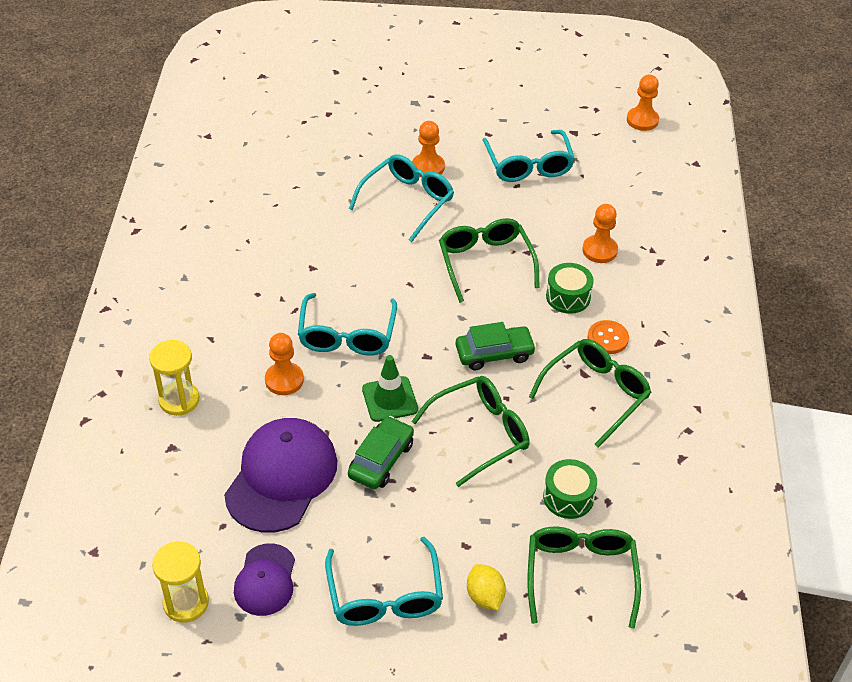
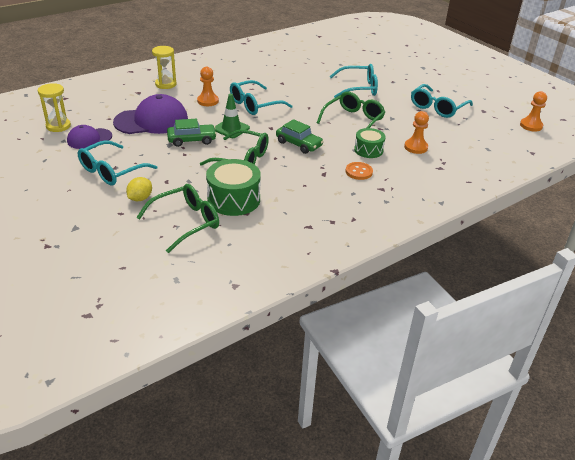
camera: 50 degrees right, 10 degrees down
orange pawn [412,121,445,177] -> none
green glasses [529,339,651,448] -> none
green drum [543,459,597,519] -> green drum [206,159,261,216], size x1.61

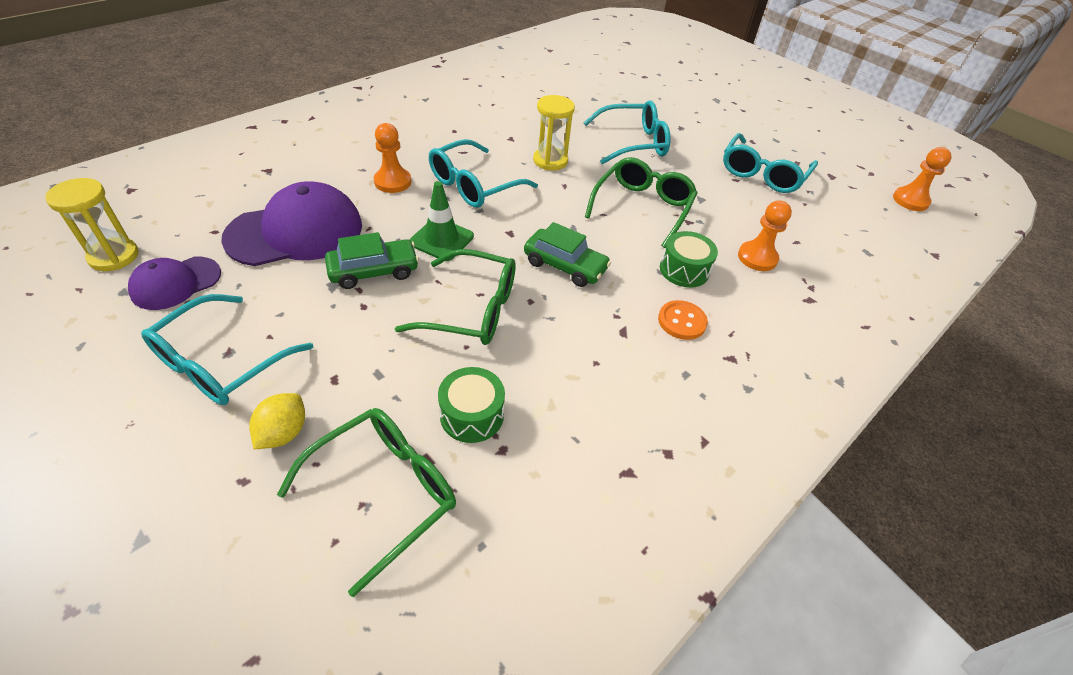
camera: 10 degrees left, 10 degrees up
yellow hourglass [152,46,177,89] -> yellow hourglass moved to [533,95,575,170]
green drum [206,159,261,216] -> green drum [438,367,505,443], size x0.62

